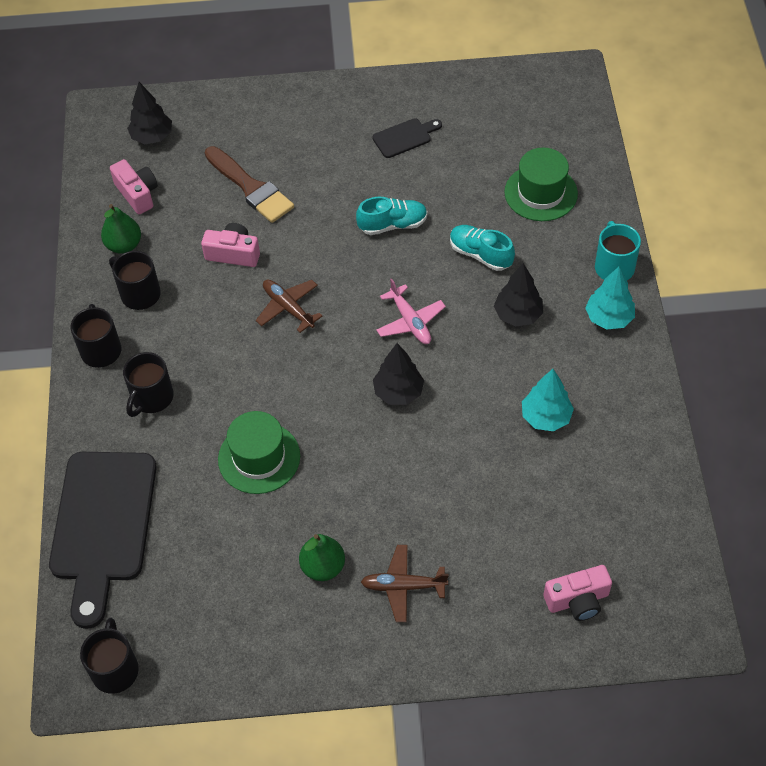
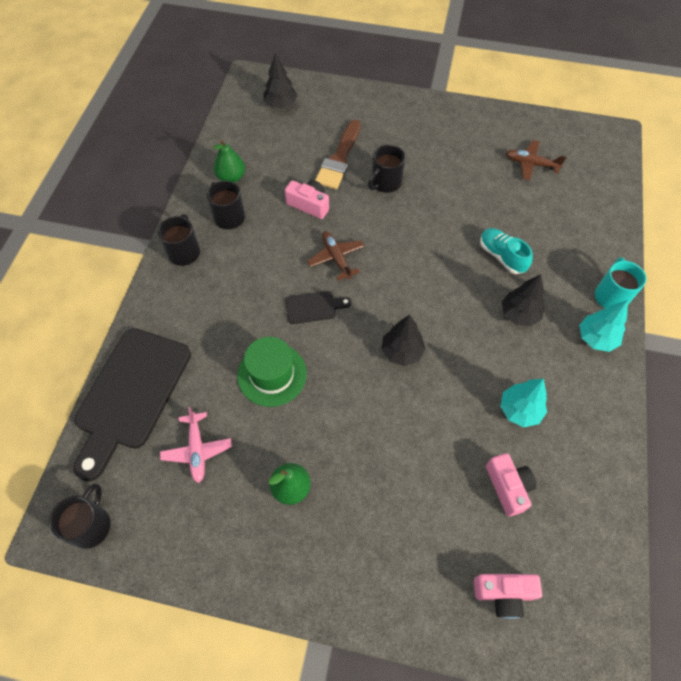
camera: 15 degrees right, 5 degrees up
pink camera [110,159,158,214] -> pink camera moved to [486,453,536,517]
black mug [123,352,174,417] -> black mug moved to [368,145,405,193]
brown brush [205,146,294,223] -> brown brush turned 45 degrees clockwise [315,120,361,189]
turquoise shoe [356,197,428,235] -> none
brown plane [361,545,449,622] -> brown plane moved to [506,140,566,180]
black cutting board [373,118,442,158] -> black cutting board moved to [285,291,352,324]
pink plane [376,278,446,344] -> pink plane moved to [160,407,232,483]
green hat [504,148,578,221] -> none

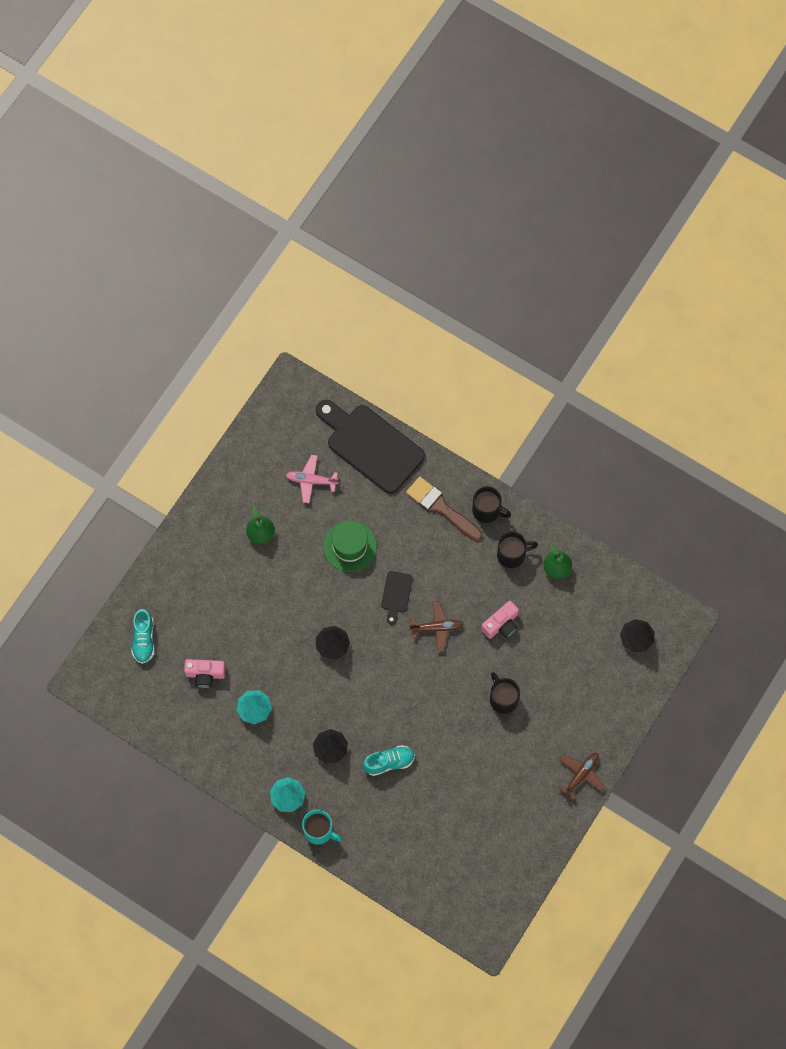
camera: 110 degrees right, 10 degrees up
black mug [49,484,111,549] -> none
brown brush [315,120,361,189] -> brown brush moved to [406,477,482,541]
pink camera [474,574,542,619] -> turquoise shoe [132,609,155,664]
brown plane [506,140,566,180] -> brown plane moved to [557,753,605,800]

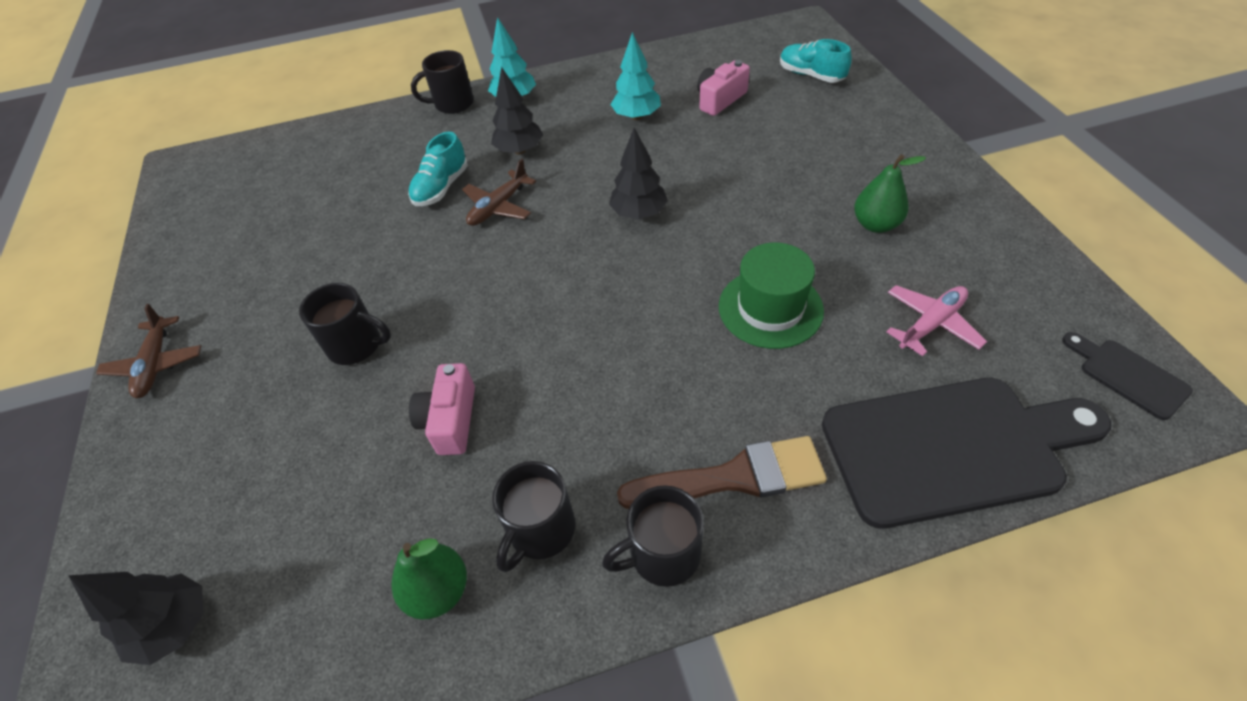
camera: 135 degrees right, 20 degrees down
turquoise mug [302,809,342,845] -> black mug [411,50,474,114]
black cutting board [381,571,413,625] -> black cutting board moved to [1062,332,1193,420]
brown plane [409,601,463,652] -> brown plane moved to [462,159,536,226]

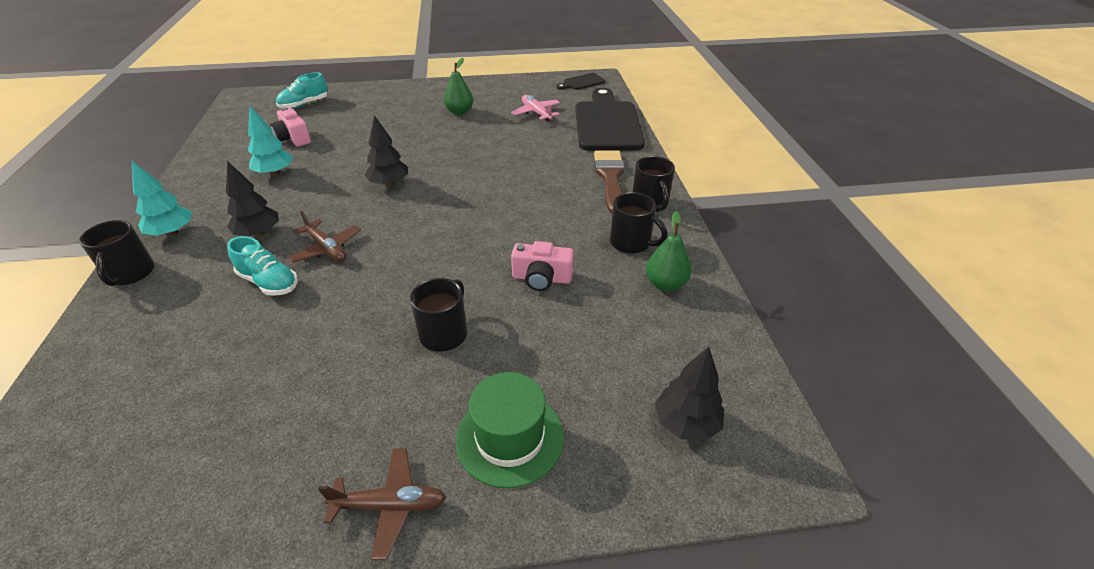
camera: 85 degrees left, 10 degrees down
green hat [719,243,824,349] -> green hat moved to [456,372,564,488]

